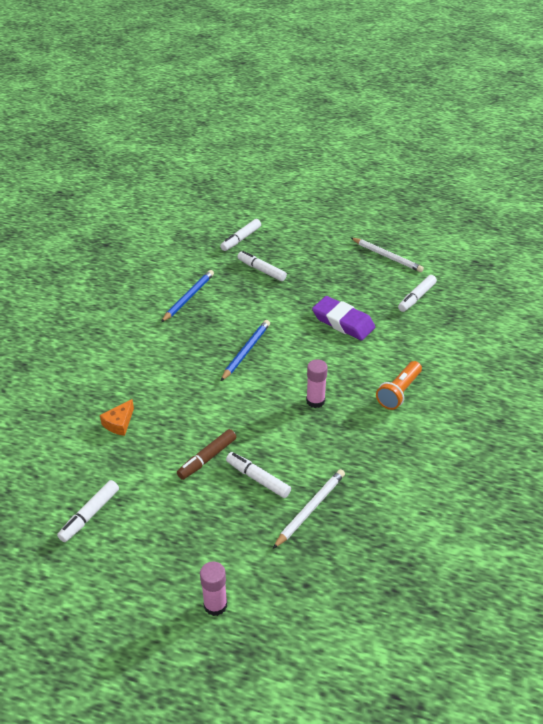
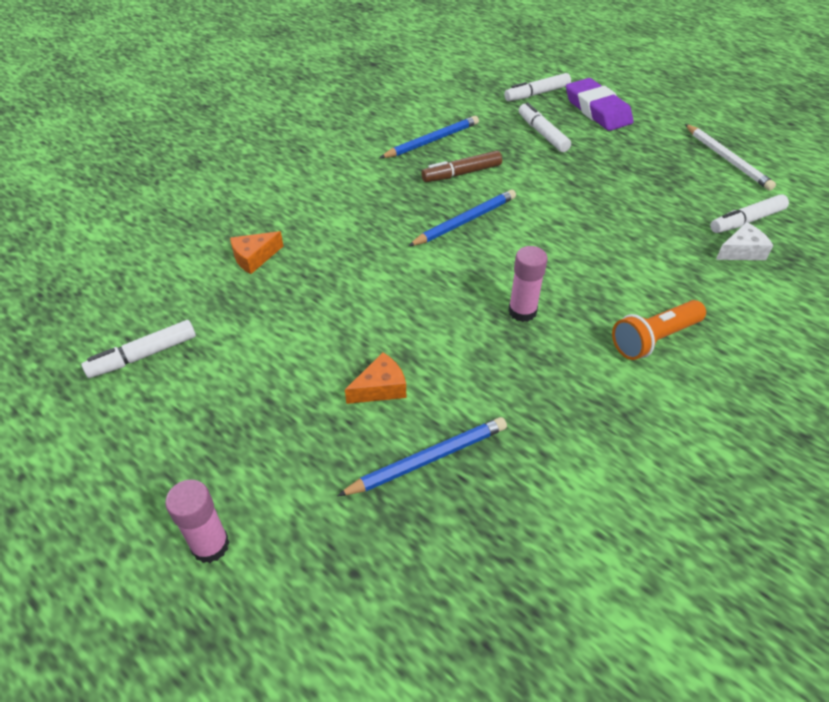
camera: 25 degrees right, 5 degrees up
brown marker [177,429,236,480] -> brown marker moved to [421,151,502,182]
white marker [226,452,291,498] -> orange cheese [345,352,406,404]
white pencil [273,469,345,549] -> blue pencil [337,417,507,496]
purple eraser [312,296,375,341] -> purple eraser moved to [566,78,633,131]
none -> white cheese [716,222,774,260]

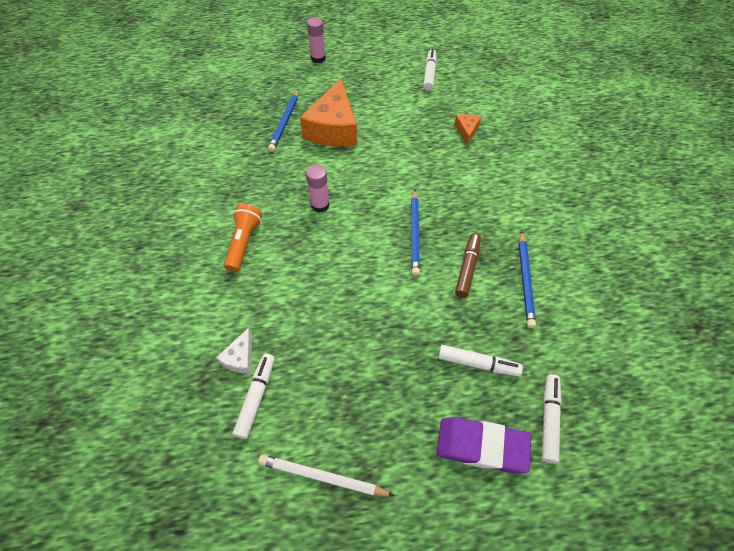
camera: 130 degrees right, 10 degrees up
orange cheese [345,352,406,404] -> orange cheese [300,79,357,147], size x2.19

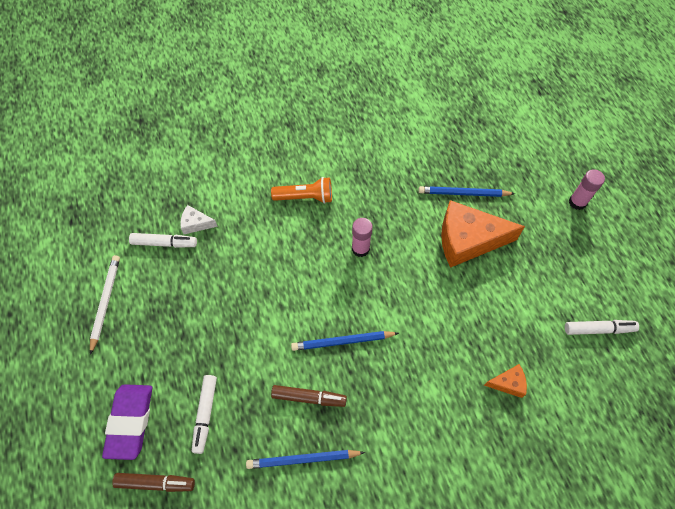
camera: 80 degrees right, 5 degrees up
white marker [542,374,562,464] -> brown marker [112,473,195,492]

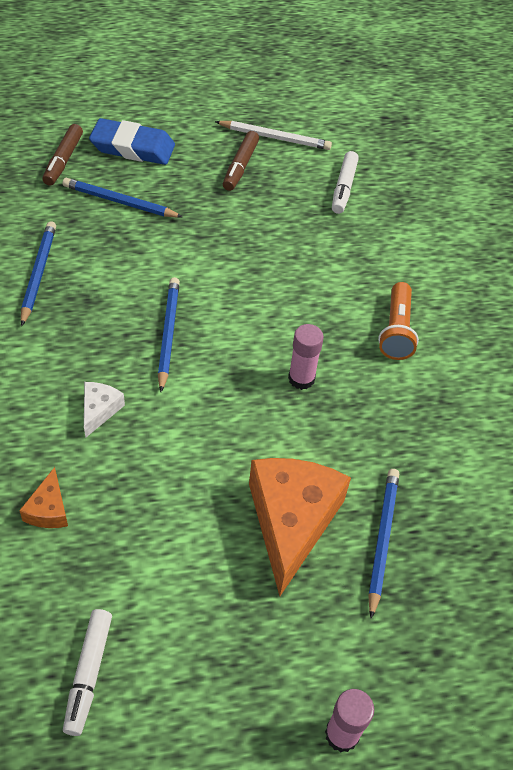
camera: 95 degrees right, 10 degrees down
purple eraser [102,384,152,460] -> blue eraser [89,118,175,165]
white cheese [180,205,218,234] -> white cheese moved to [84,382,125,438]
white marker [192,375,217,454] -> blue pencil [63,178,183,218]
brown marker [271,385,347,407] -> brown marker moved to [223,131,259,191]

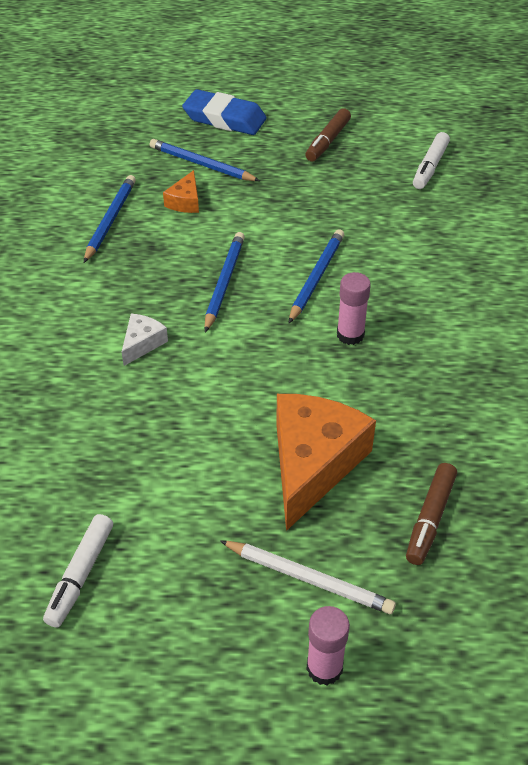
camera: 15 degrees right, 5 degrees down
orange cheese [19,467,68,528] -> orange cheese moved to [163,170,199,213]
brown marker [42,124,83,186] -> brown marker moved to [406,463,457,565]
white pencil [215,121,332,150] -> white pencil moved to [220,540,396,614]
blue pencil [368,469,399,619] -> blue pencil moved to [289,229,344,323]
orange flashlight [378,282,419,360] -> none

